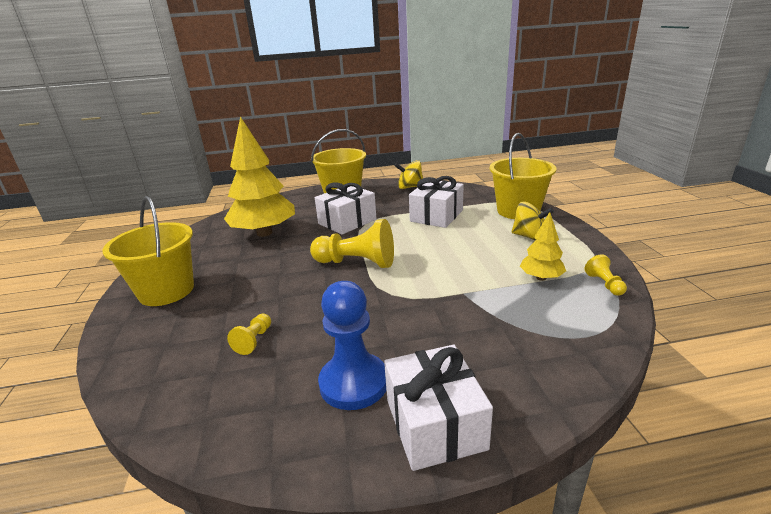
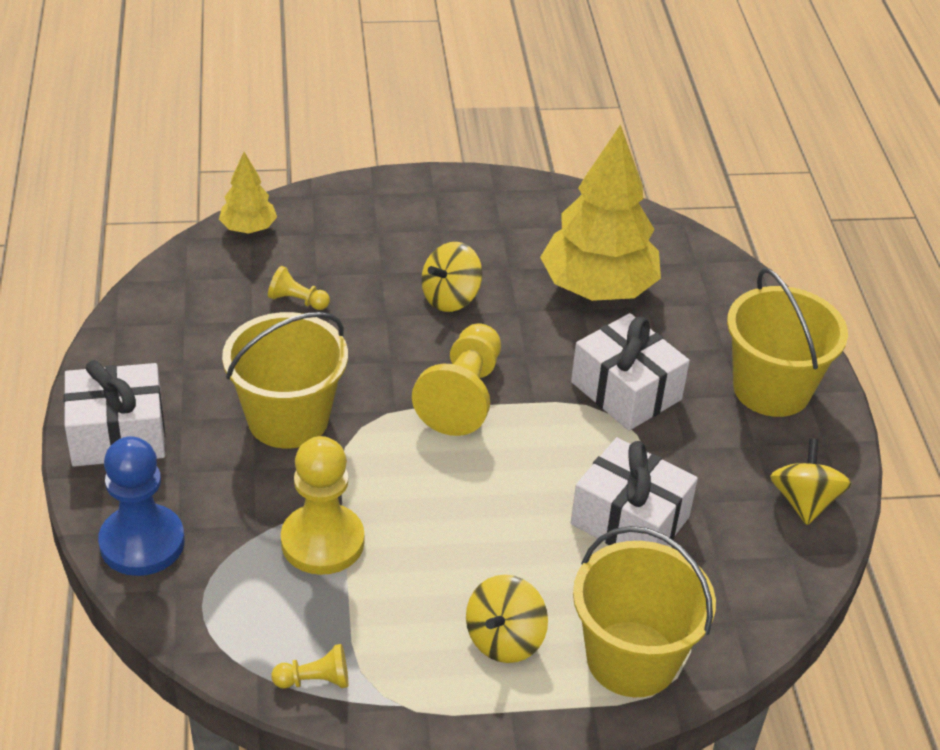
camera: 90 degrees right, 15 degrees up
yellow bucket [103,196,194,306] -> yellow bucket moved to [222,312,348,449]
blue pawn [318,281,386,410] -> blue pawn moved to [98,436,185,576]
yellow tree [520,212,566,281] -> yellow tree moved to [219,152,277,234]
none -> yellow pawn [281,436,364,575]
none -> yellow spinning top [421,242,482,312]

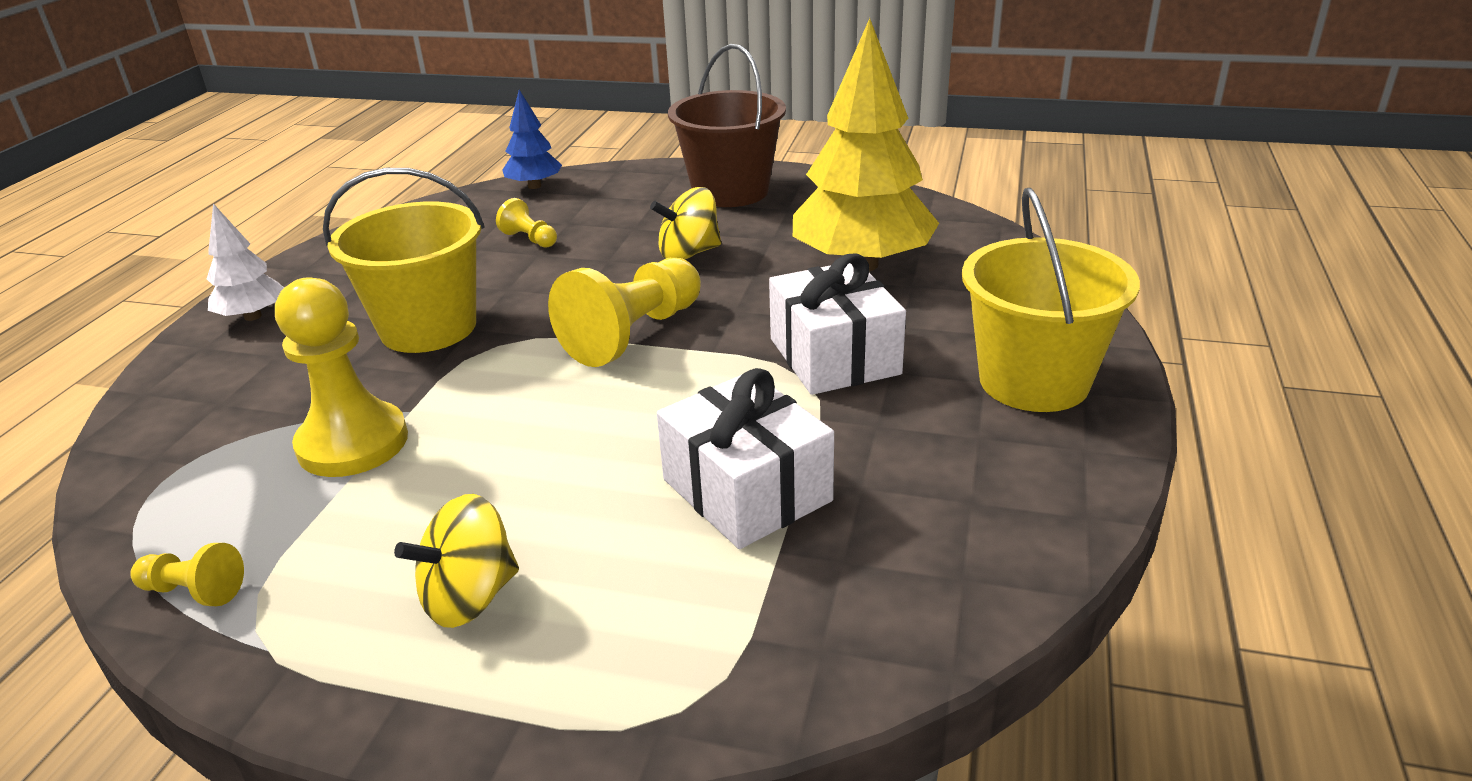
camera: 25 degrees right, 10 degrees down
white gift [63,360,165,467] -> white tree [207,203,284,321]
blue pawn [98,436,185,576] -> none
yellow tree [219,152,277,234] -> blue tree [502,90,562,189]
yellow bucket [573,526,716,697] -> none
yellow spinning top [770,439,852,525] -> none
none -> brown bucket [668,44,786,207]

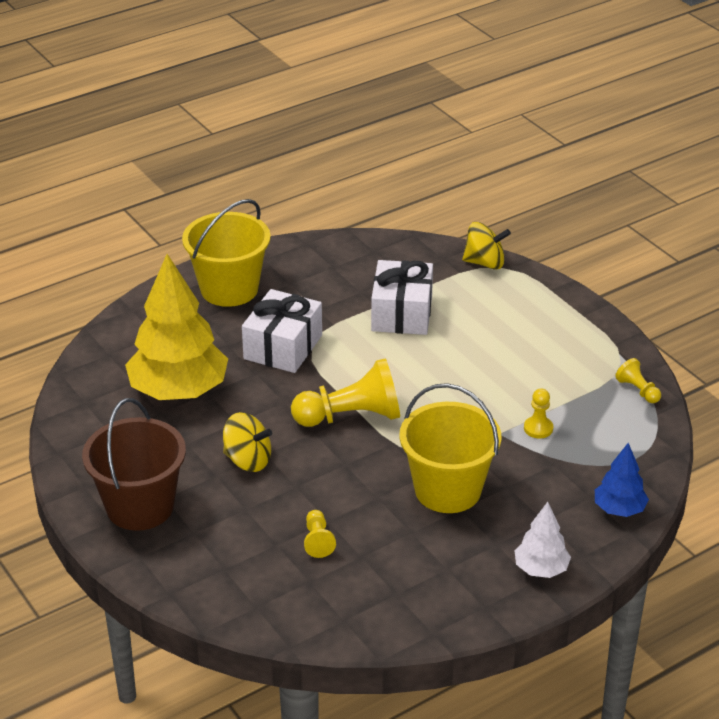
camera: 140 degrees left, 5 degrees up
yellow pawn [275,277,408,477] -> yellow pawn [524,388,553,439], size x0.48
yellow spinning top [394,494,519,628] -> yellow spinning top moved to [462,222,511,270]
blue tree [502,90,562,189] -> blue tree moved to [595,443,649,517]

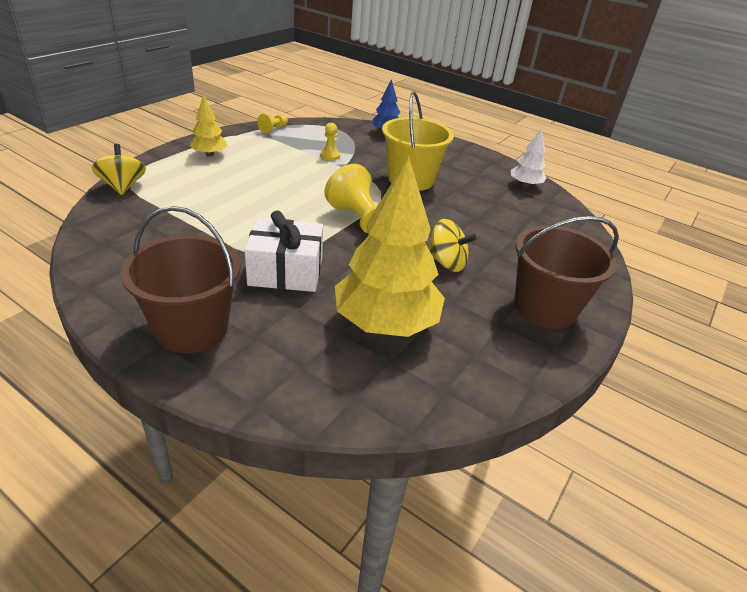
camera: 115 degrees left, 0 degrees up
yellow bucket [182,199,271,307] -> brown bucket [120,206,241,353]
yellow spinning top [223,412,272,472] -> yellow spinning top turned 120 degrees clockwise [428,219,477,272]
yellow pawn [304,510,336,558] -> none
white gift [371,260,433,335] -> none
white tree [514,502,571,578] -> white tree moved to [511,129,546,187]
none -> yellow tree [190,94,228,157]

